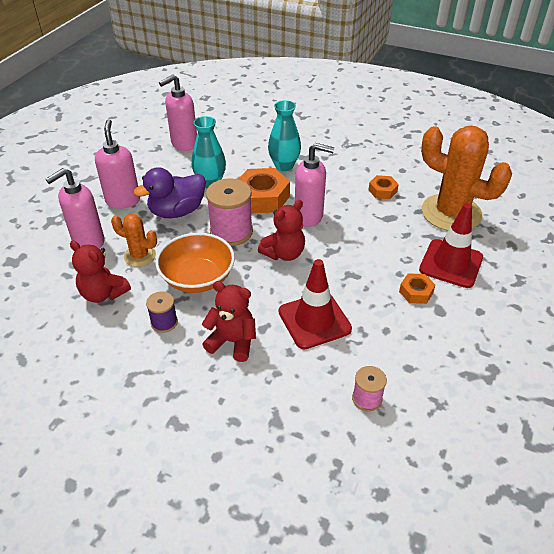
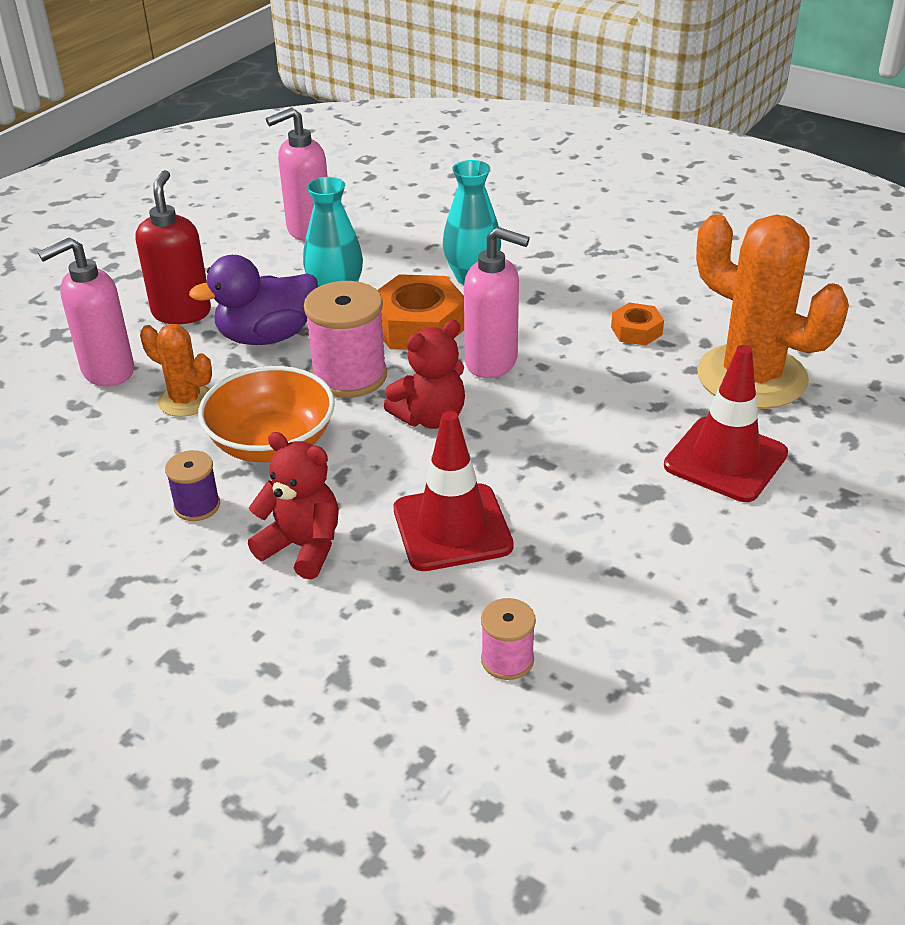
camera: 10 degrees right, 5 degrees down
red teddy bear [70,241,131,303] -> none
pink soap dispenser [95,119,140,209] -> red soap dispenser [136,170,211,324]
orange nut [399,273,435,304] -> none

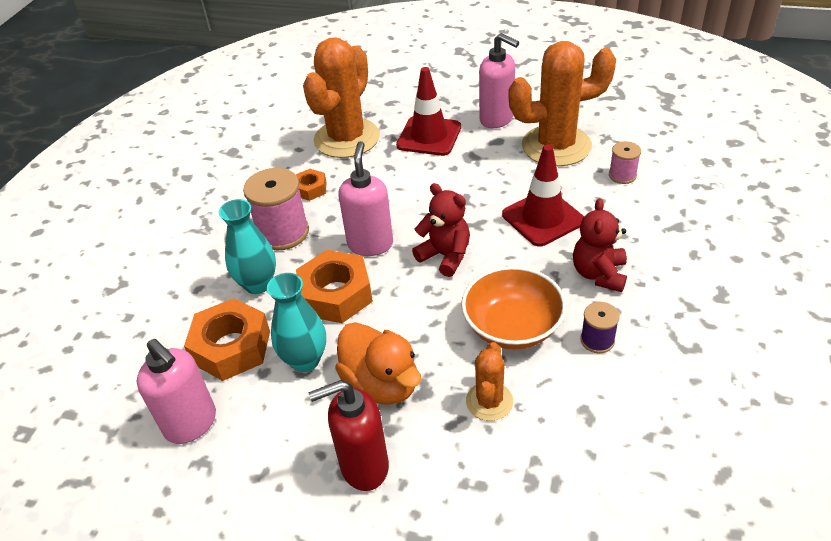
camera: 105 degrees left, 5 degrees up
pink soap dispenser [38,238,134,387] -> pink soap dispenser moved to [479,33,519,128]
purple duck [189,255,318,345] -> orange duck [335,322,421,405]
pink spool [304,281,387,398] -> pink spool moved to [243,168,309,250]
none -> orange nut [184,298,270,381]
none -> orange cactus [509,41,616,166]

